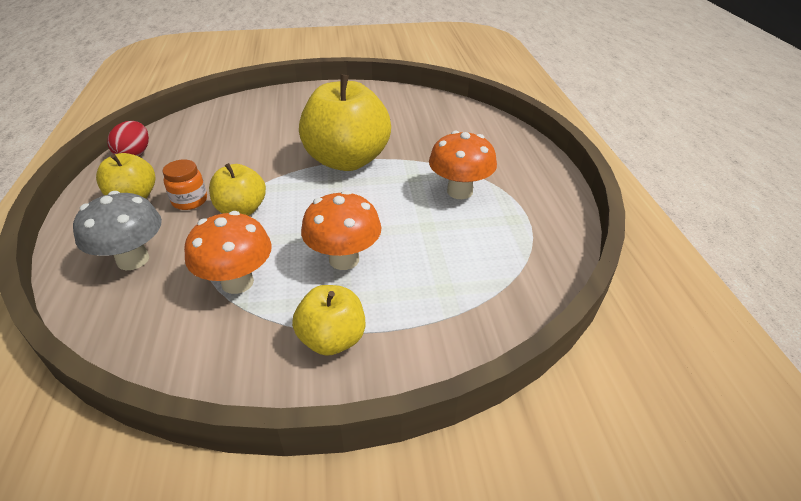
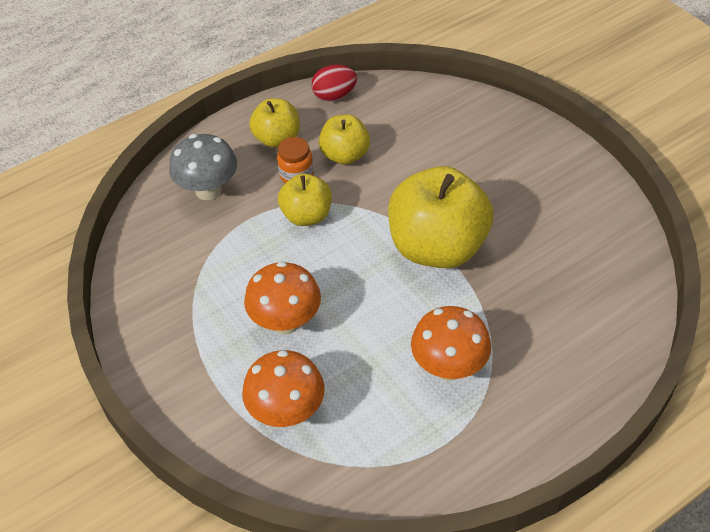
camera: 65 degrees right, 10 degrees up
orange mushroom [184,211,272,294] -> orange mushroom moved to [242,350,325,427]
yellow apple [292,285,365,356] -> yellow apple moved to [319,115,370,165]

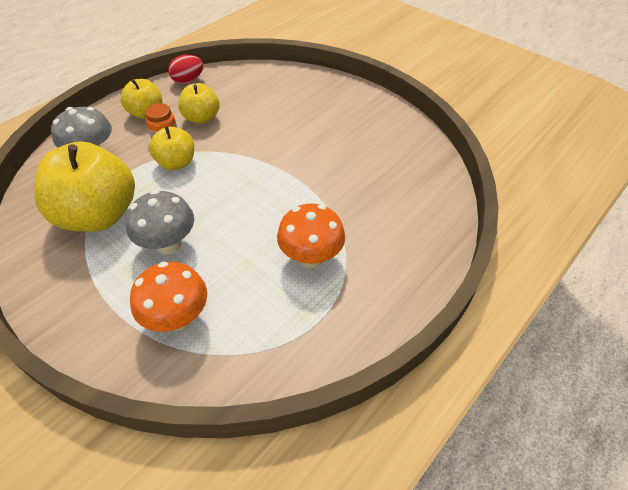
camera: 15 degrees left, 0 degrees up
orange mushroom [244,261,321,334] -> grey mushroom [125,190,194,254]
yellow apple [388,166,493,268] -> yellow apple moved to [34,142,135,232]

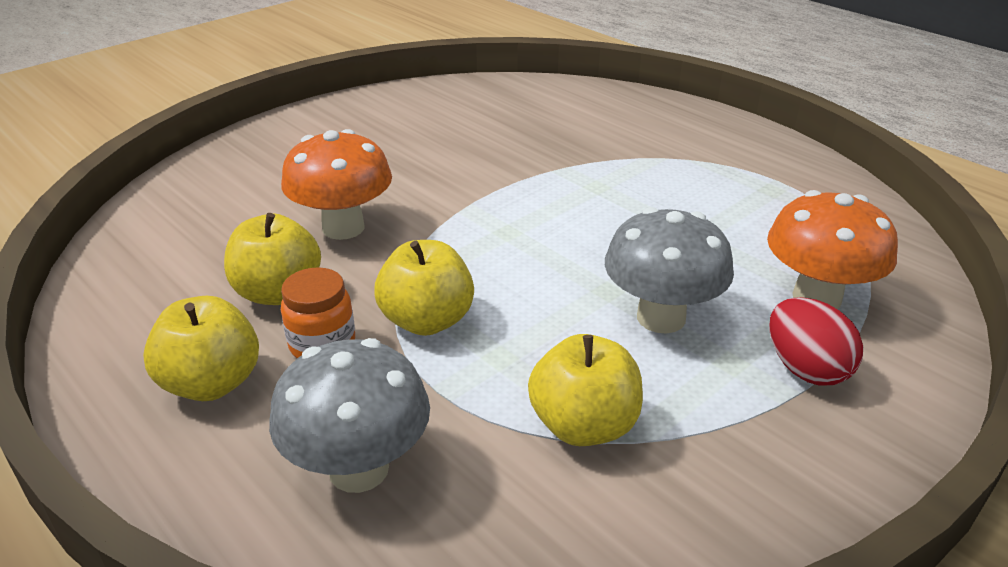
camera: 85 degrees left, 15 degrees down
yellow apple [34,142,135,232] -> yellow apple [528,334,643,446], size x0.54
red egg [168,55,203,84] -> red egg moved to [769,297,863,386]
orange mushroom [277,204,345,268] -> orange mushroom moved to [281,129,392,240]

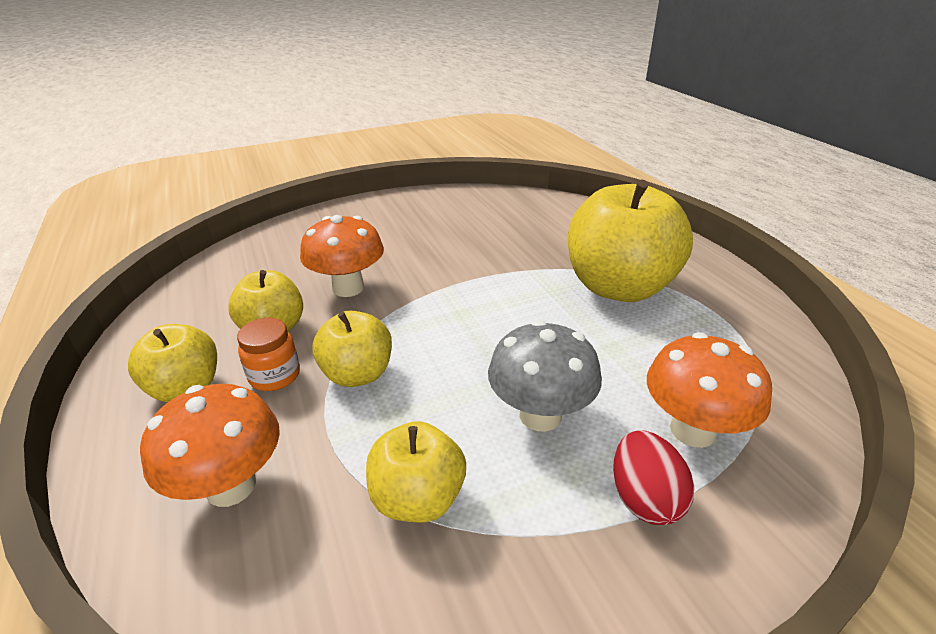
camera: 20 degrees right, 0 degrees up
grey mushroom [269,338,430,493] -> orange mushroom [140,384,280,507]
none -> yellow apple [568,179,693,302]

